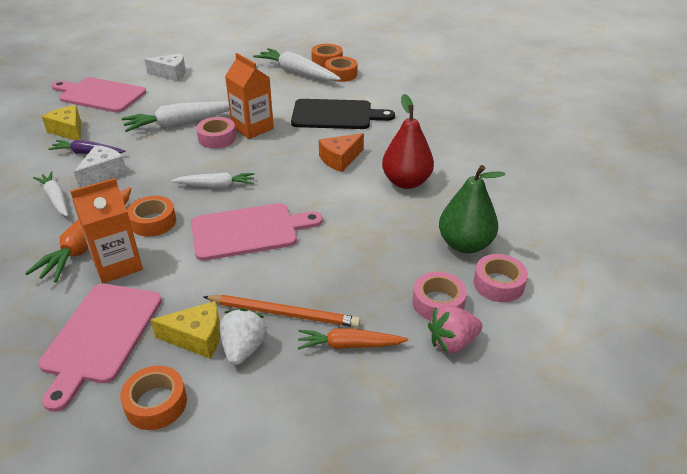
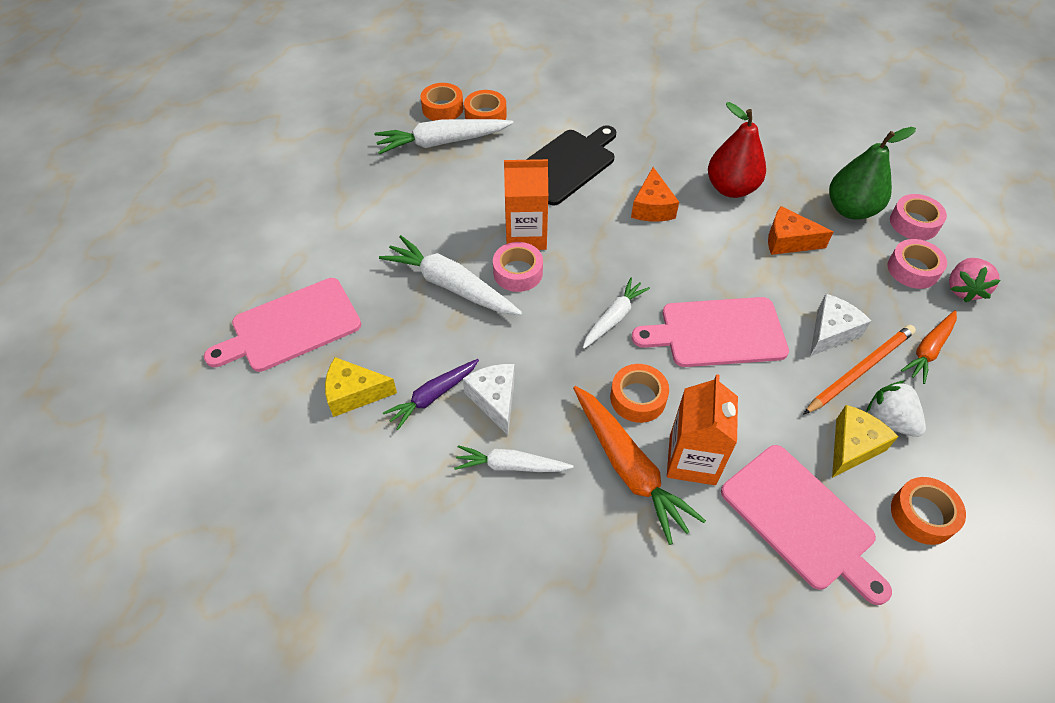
camera: 50 degrees left, 15 degrees up
white carrot [122,101,230,132] -> white carrot turned 105 degrees clockwise [379,235,522,315]
white cheese [144,53,186,81] -> white cheese moved to [810,294,871,356]
pink cutting board [191,203,323,261] -> pink cutting board turned 120 degrees counterclockwise [632,297,789,367]
none -> orange cheese [768,206,833,255]

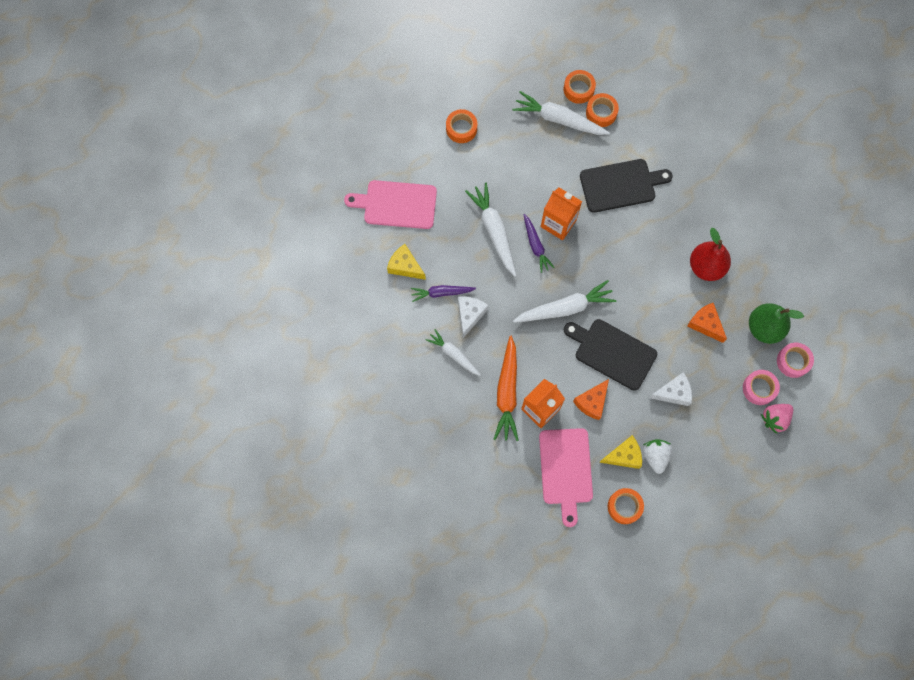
camera: 35 degrees right, 20 degrees up
pink tape [493,242,543,292] -> purple carrot [523,214,555,273]
white carrot [583,278,650,349] -> white carrot [513,280,616,323], size x1.61
orange tape [610,364,669,423] -> orange tape moved to [446,109,477,143]
orange cheese [631,167,679,222] -> orange cheese moved to [573,379,609,420]
pink cutting board [632,297,789,367] -> black cutting board [564,319,657,391]
orange pencil [803,325,916,415] -> none
orange carrot [901,310,957,384] -> none

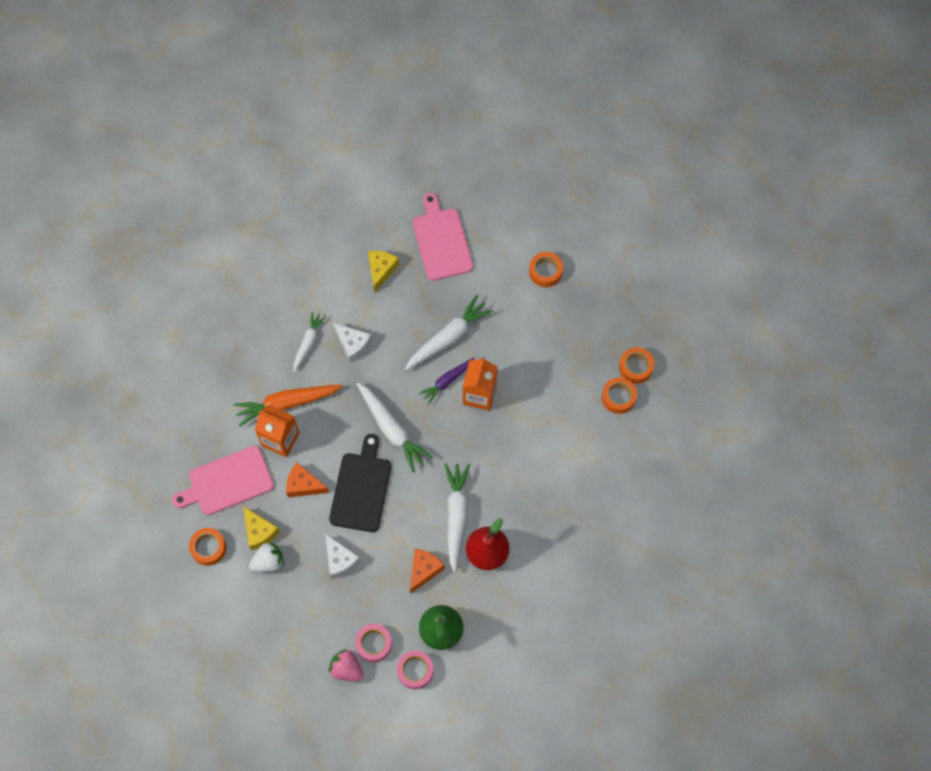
camera: 70 degrees right, 5 degrees down
purple carrot [411,285,476,302] -> none
white cheese [458,296,488,338] -> white cheese turned 45 degrees clockwise [333,323,372,363]
white carrot [512,91,610,135] -> white carrot moved to [445,463,470,573]
black cutting board [580,159,673,213] -> none

